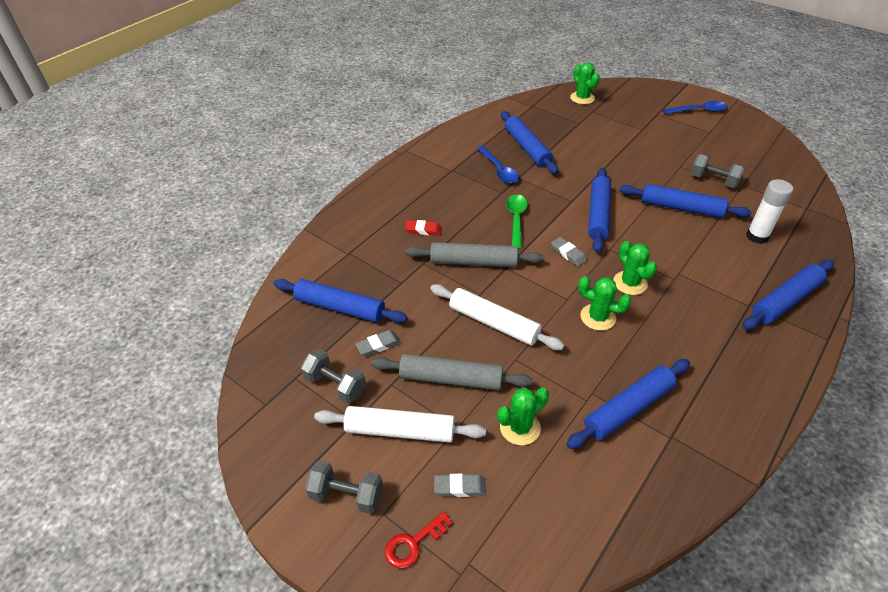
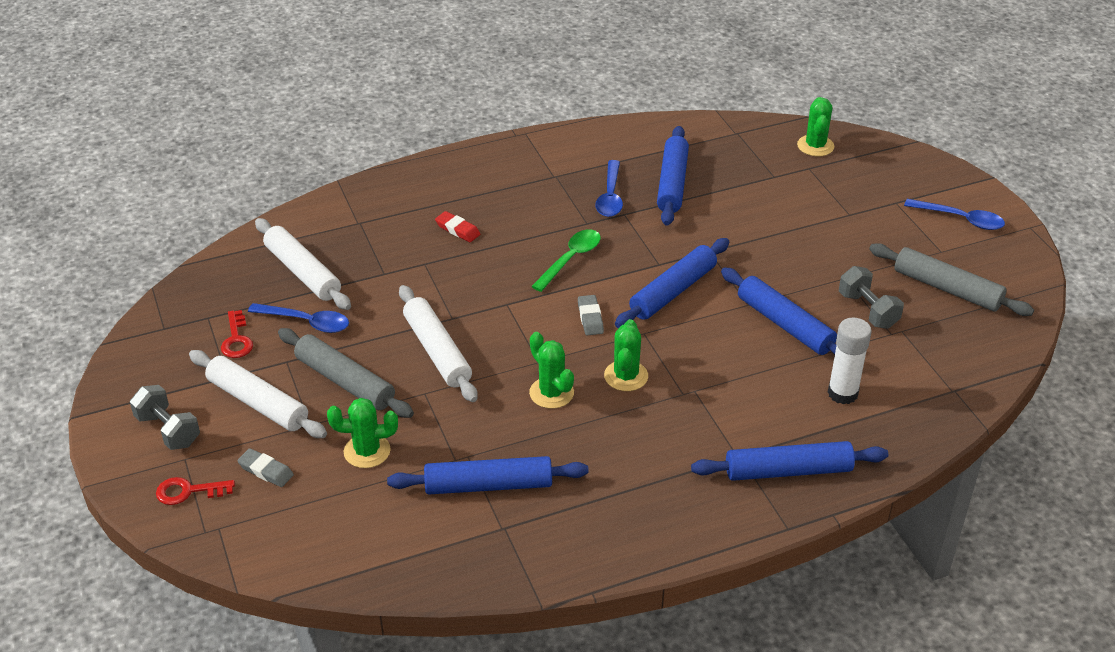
camera: 30 degrees right, 5 degrees down
blue rolling pin [274,279,408,323] -> white rolling pin [255,218,351,310]
grey dumbbell [301,349,366,404] -> red key [221,310,253,358]
grey eraser [355,330,401,356] -> blue spoon [248,303,349,333]
grey rolling pin [406,242,544,267] -> grey rolling pin moved to [869,243,1034,316]

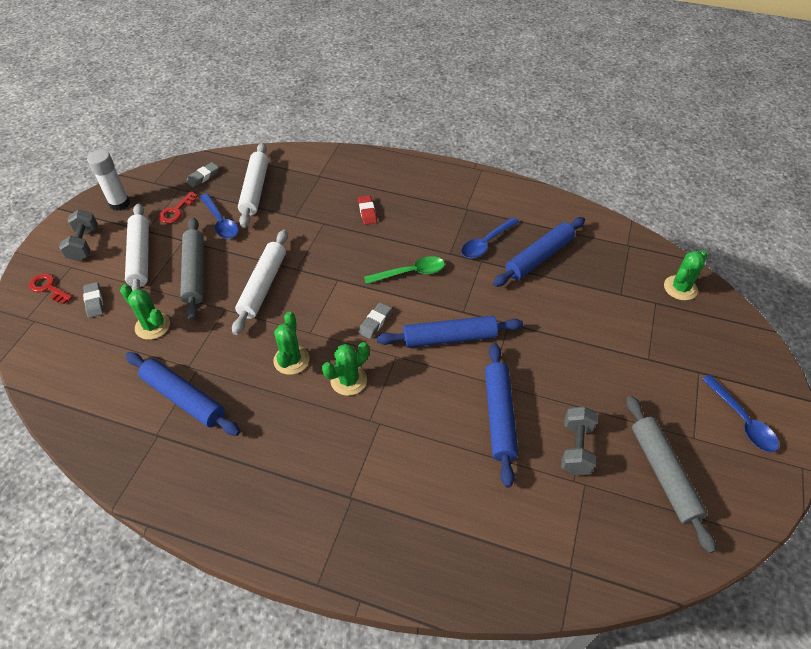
camera: 40 degrees right, 10 degrees up
blue rolling pin [691,441,888,481] -> none
white glue stick [828,318,871,404] -> white glue stick moved to [87,150,130,211]
none -> grey eraser [186,162,219,187]

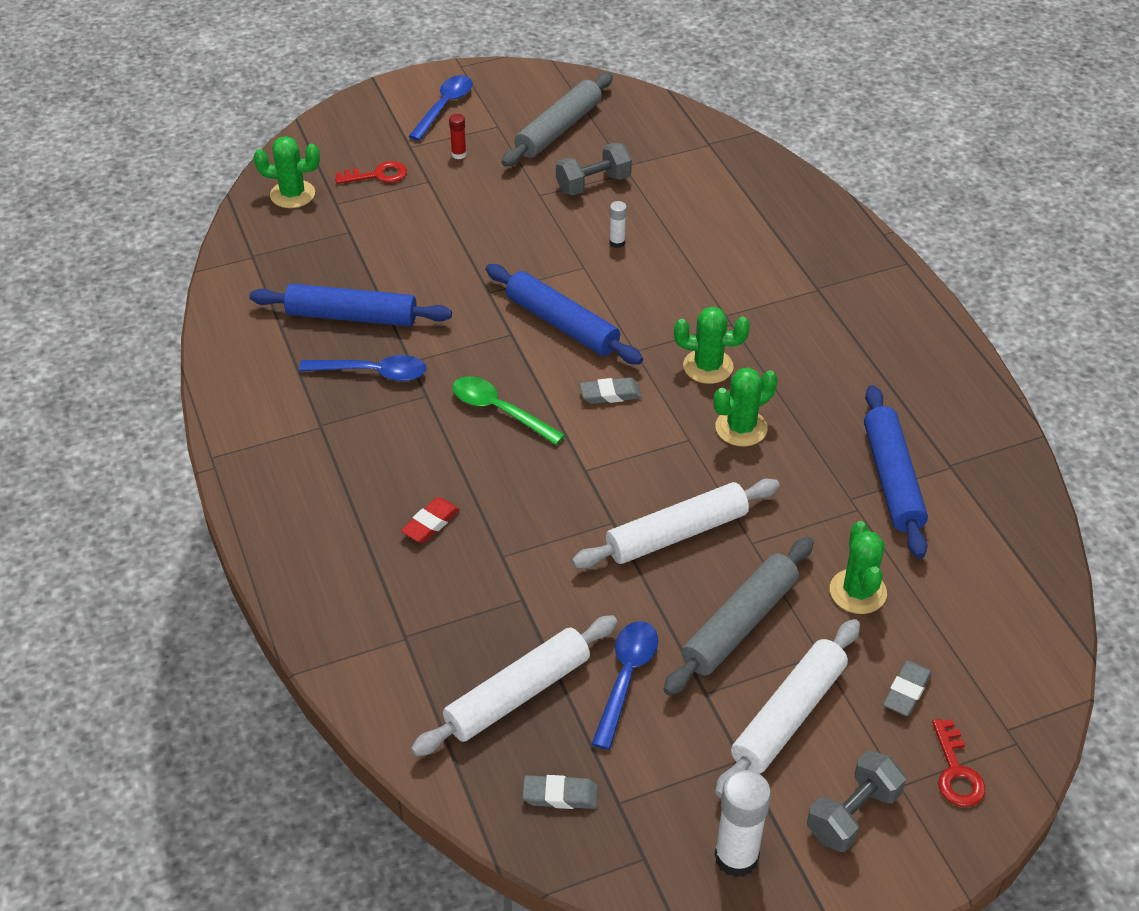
camera: 130 degrees left, 5 degrees down
red key [159,191,198,223] -> red key moved to [335,161,407,184]
blue rolling pin [485,343,518,488] -> white glue stick [609,201,627,248]
none -> red glue stick [449,114,466,159]

